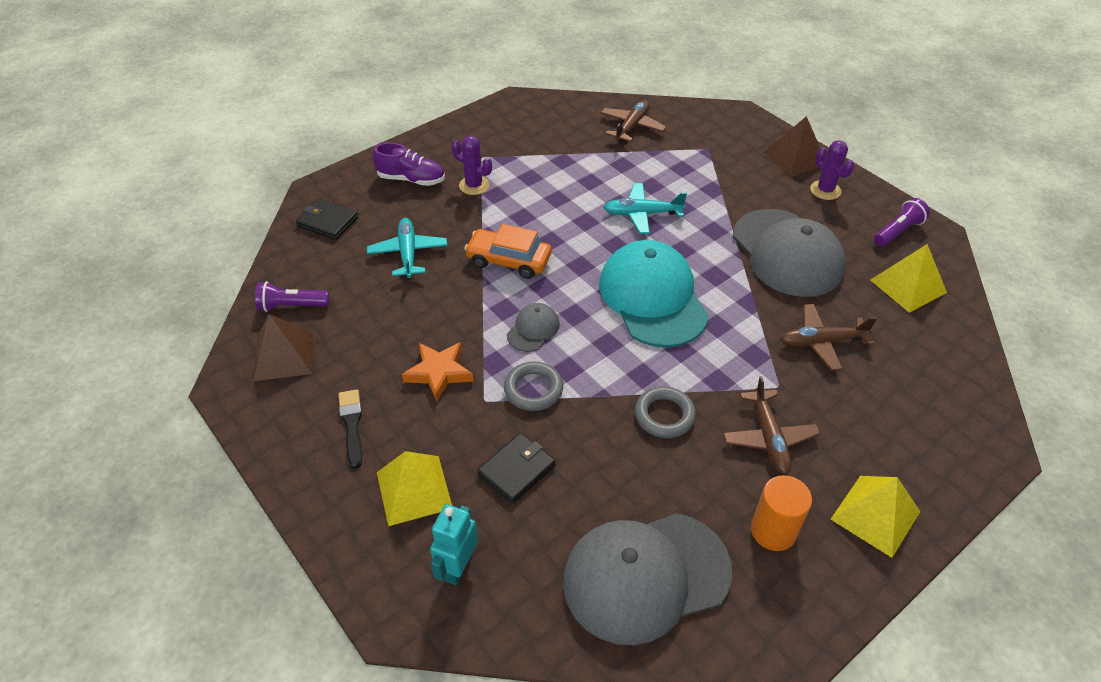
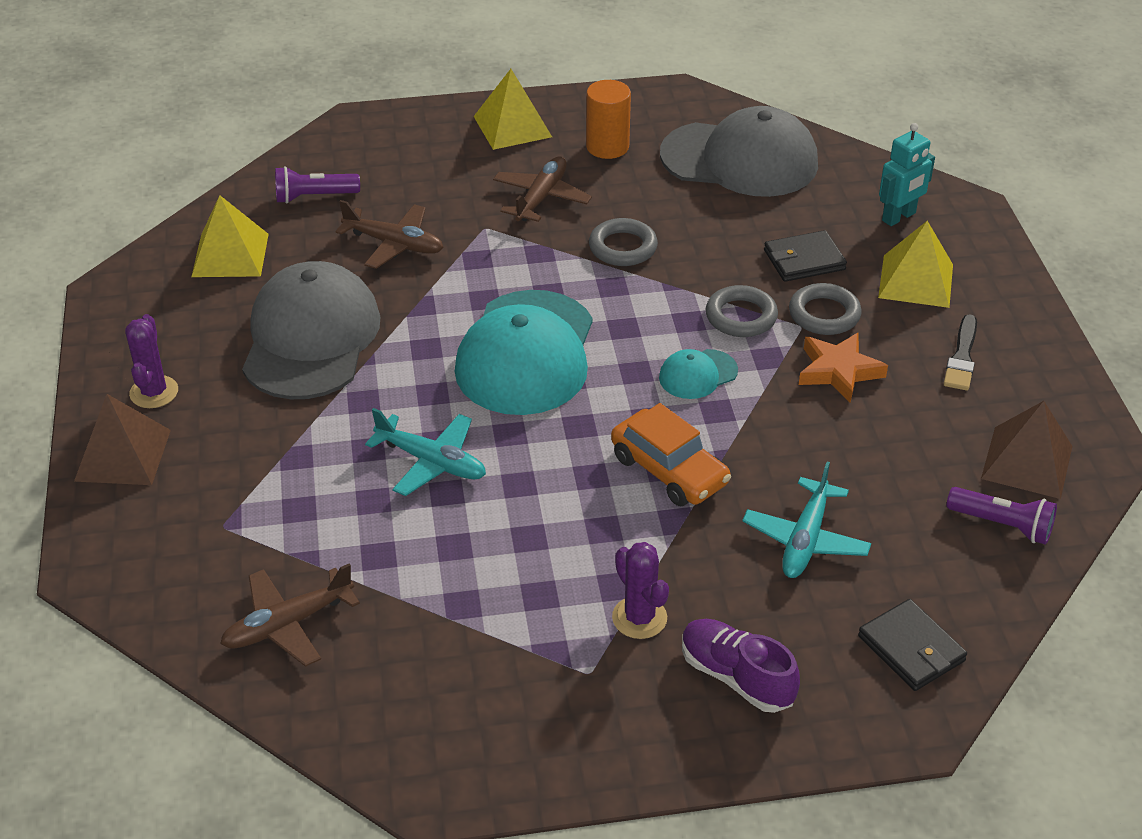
camera: 150 degrees left, 5 degrees down
grey cap [507,303,560,352] -> turquoise cap [659,349,738,399]
purple flashlight [874,198,930,247] -> purple flashlight moved to [275,166,360,204]
none -> grey ring [789,283,862,335]

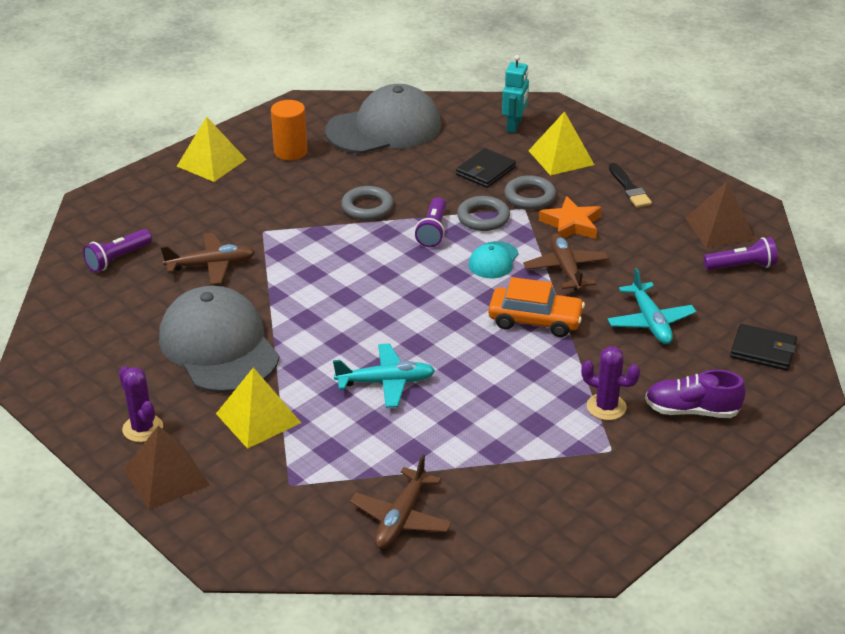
camera: 35 degrees left, 5 degrees down
yellow pyramid [191,195,269,277] -> yellow pyramid moved to [216,367,301,449]
turquoise cap [455,290,593,415] -> none
brown plane [493,156,592,222] -> brown plane moved to [523,233,609,291]
none -> purple flashlight [415,197,446,247]

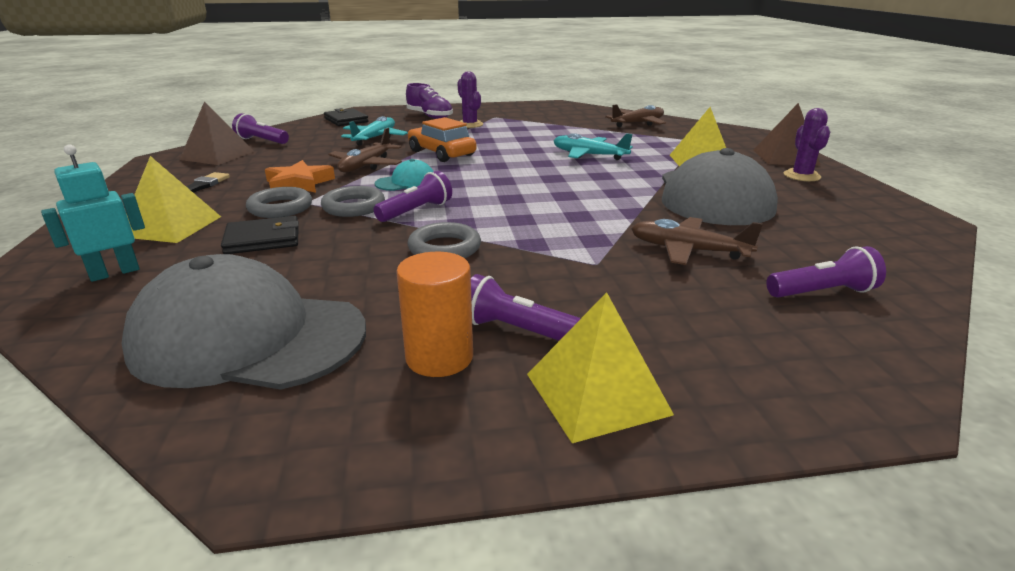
camera: 145 degrees left, 10 degrees down
none -> purple flashlight [471,274,581,341]

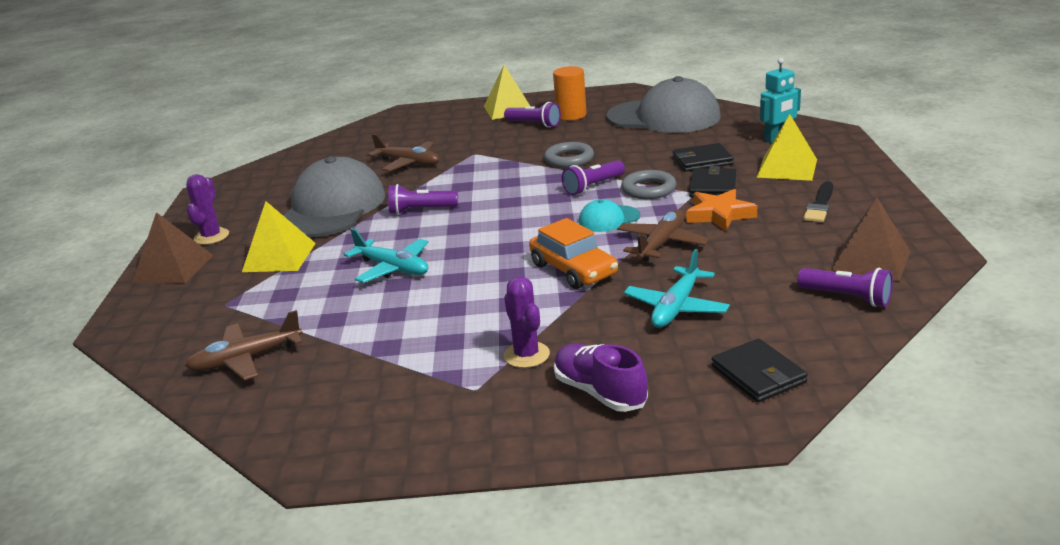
camera: 170 degrees left, 0 degrees up
grey ring [246,187,312,218] -> black wallet [689,166,736,197]
purple flashlight [767,246,886,298] -> purple flashlight moved to [388,184,458,214]

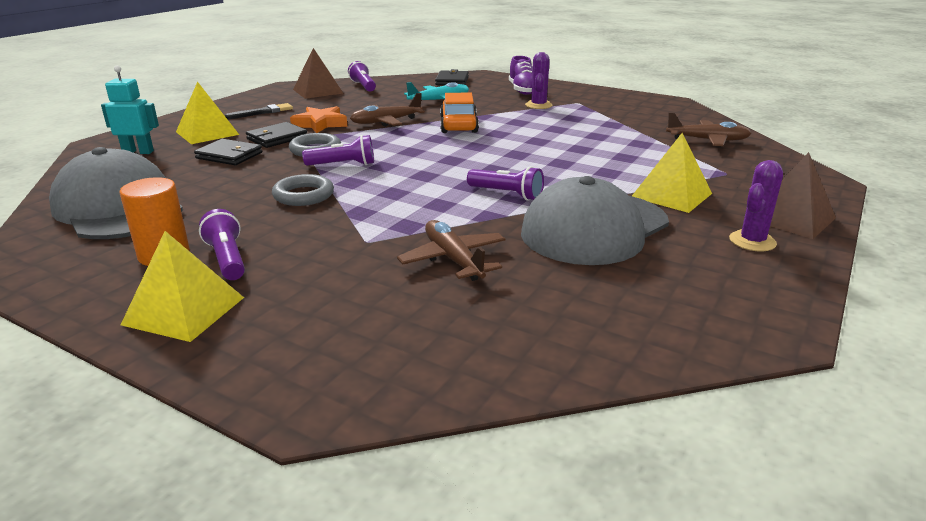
camera: 150 degrees left, 0 degrees up
turquoise plane [344,228,428,283] -> none
turquoise cap [579,199,640,232] -> none

